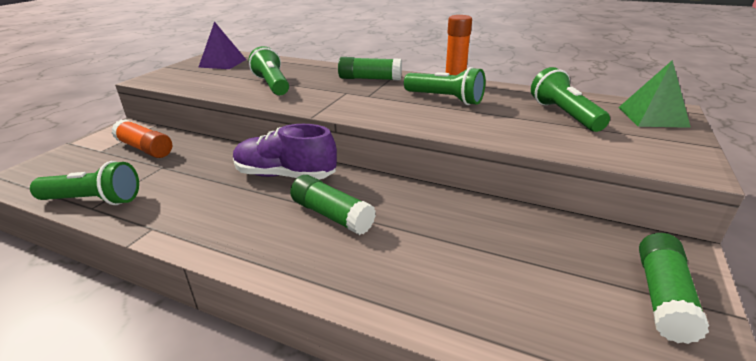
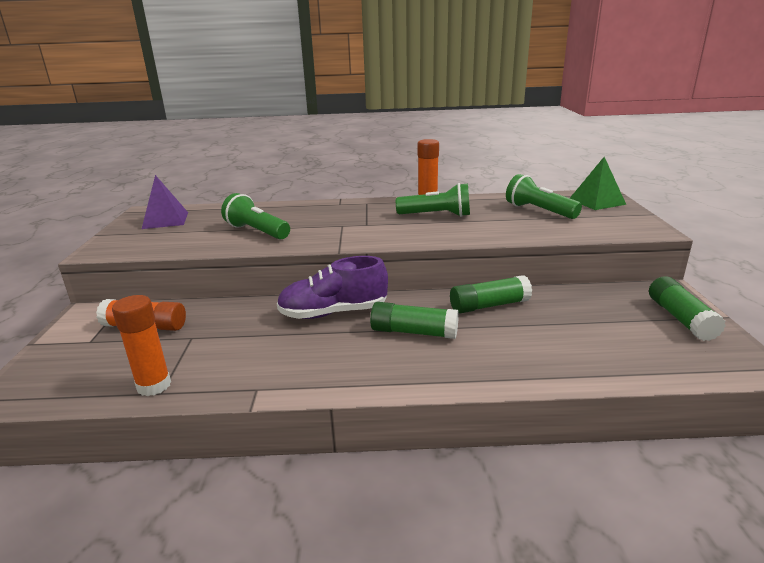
camera: 25 degrees left, 5 degrees down
green flashlight [30,161,139,205] -> orange glue stick [112,295,171,396]
green glue stick [338,57,402,81] -> green glue stick moved to [450,275,532,314]

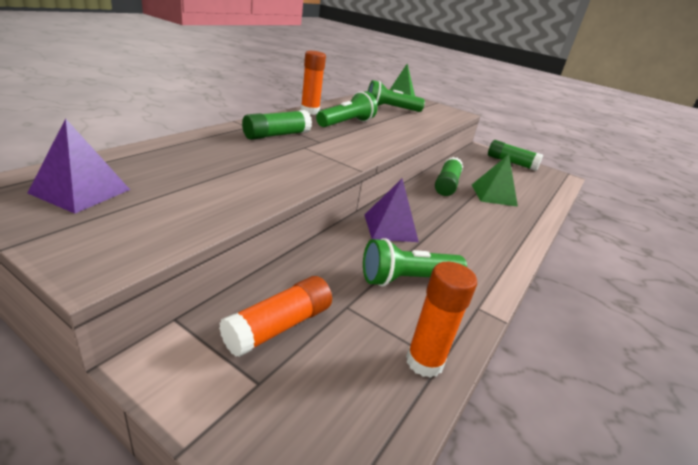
camera: 60 degrees left, 5 degrees up
green flashlight [221,193,290,239] -> green flashlight moved to [363,238,467,287]
purple shoe [277,256,388,319] -> purple pyramid [365,178,419,242]
green glue stick [370,302,459,339] -> green glue stick moved to [242,110,312,140]
none -> green pyramid [472,154,518,207]

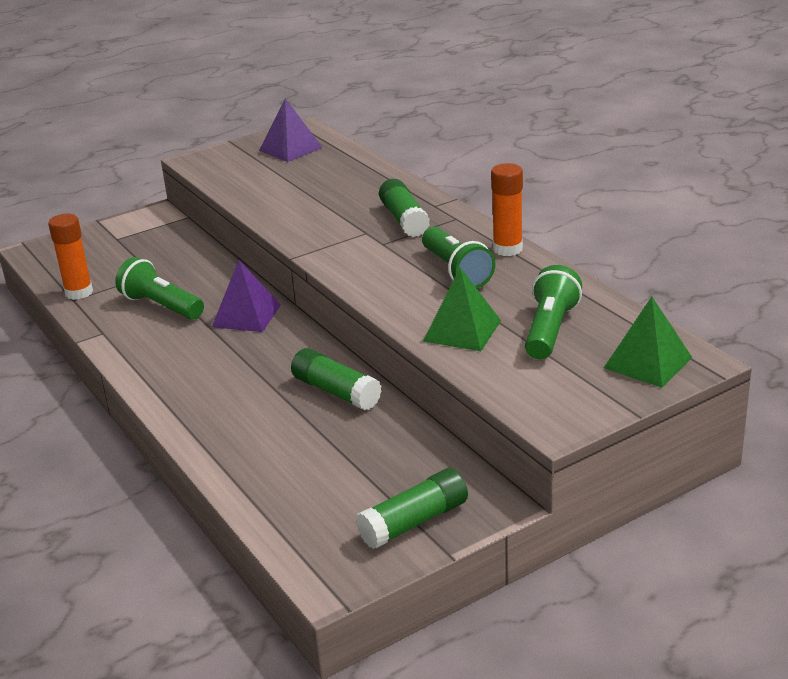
camera: 120 degrees right, 0 degrees up
orange glue stick [219,276,332,357] -> none
green flashlight [363,238,467,287] -> green flashlight turned 60 degrees counterclockwise [115,257,204,320]
green pyramid [472,154,518,207] -> green pyramid moved to [423,267,501,351]

